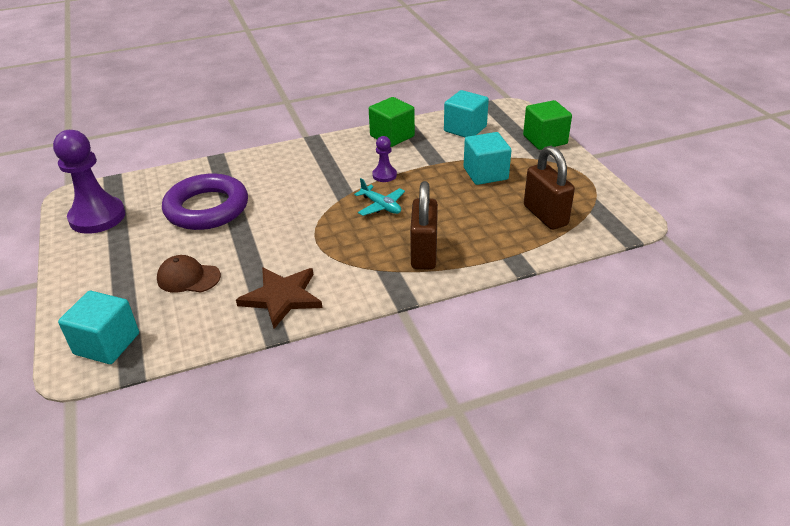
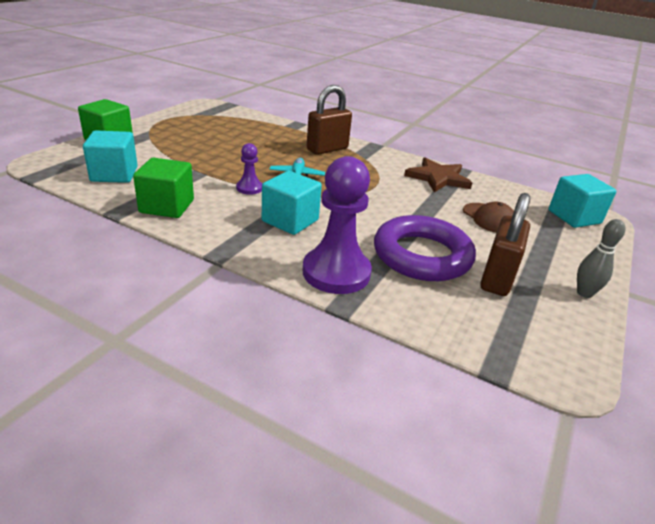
camera: 135 degrees left, 5 degrees down
purple pawn [53,130,125,234] -> purple pawn moved to [303,156,372,294]
turquoise cube [464,132,511,185] -> turquoise cube moved to [262,171,322,235]
brown padlock [524,146,575,230] -> brown padlock moved to [480,193,530,296]
none -> grey bowling pin [577,219,626,298]

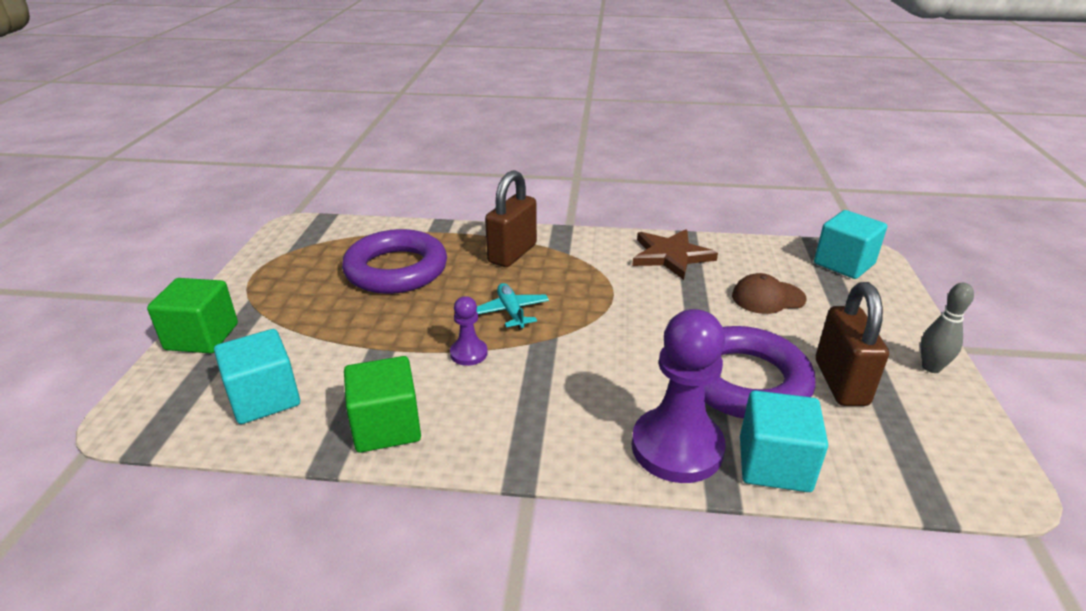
camera: 20 degrees left, 0 degrees up
turquoise cube [262,171,322,235] -> turquoise cube moved to [740,390,828,492]
brown cap [463,202,514,233] -> brown cap turned 135 degrees clockwise [732,273,807,314]
none -> purple ring [342,229,447,294]

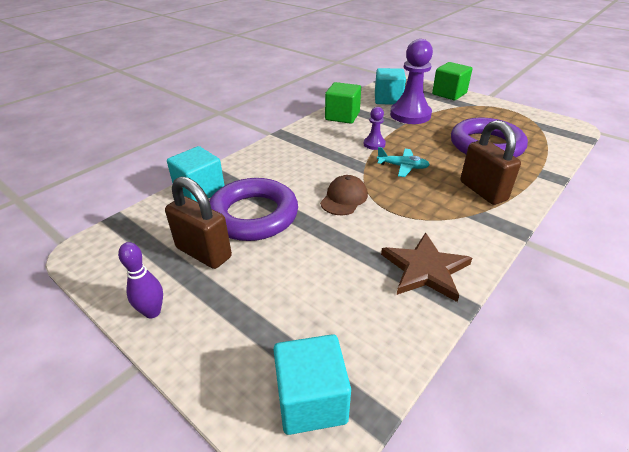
camera: 125 degrees right, 5 degrees up
purple pawn [632,309,726,483] -> purple pawn moved to [390,39,433,124]
brown cap [732,273,807,314] -> brown cap moved to [320,175,368,215]
grey bowling pin [920,283,974,373] -> purple bowling pin [118,242,163,319]

